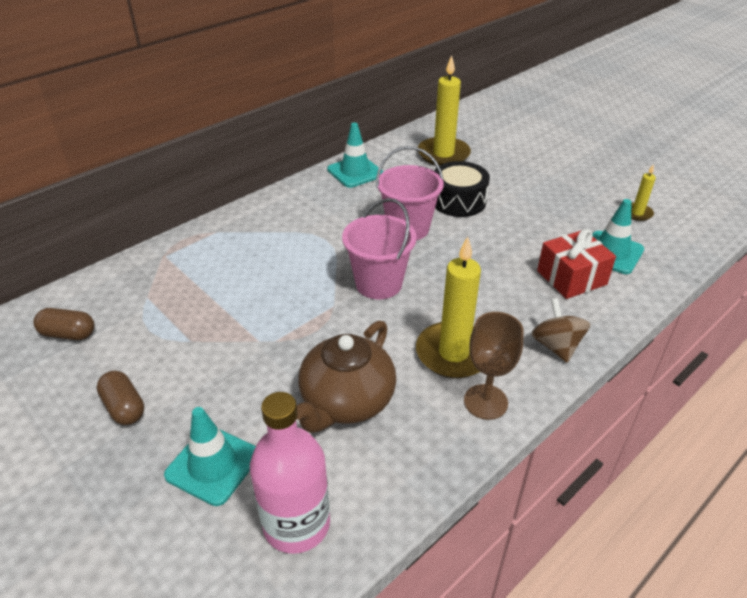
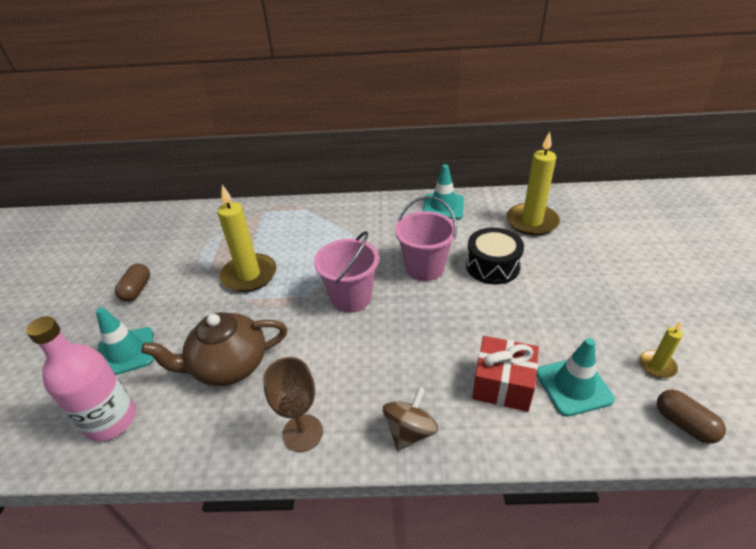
camera: 45 degrees right, 0 degrees up
brown capsule [33,308,94,340] -> brown capsule moved to [657,390,726,444]
yellow candle [416,236,481,378] -> yellow candle moved to [217,185,276,292]

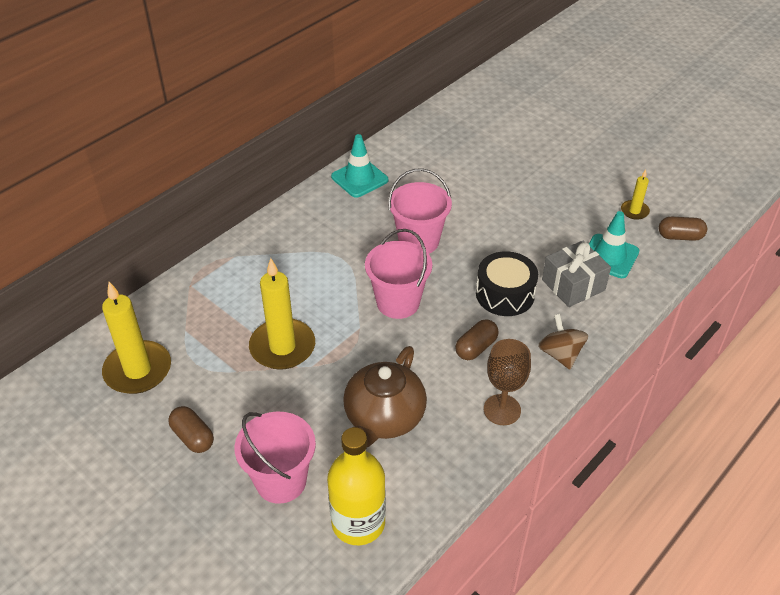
camera: 50 degrees left, 5 degrees up
pink bottle [26,316,136,442] -> yellow bottle [327,427,386,545]
turquoise traffic cone [96,307,154,375] -> pink bucket [234,412,316,504]
black drum [466,227,524,284] -> black drum moved to [476,251,538,316]
red gift [472,336,539,412] -> grey gift [542,240,611,307]
yellow candle [506,131,560,236] -> yellow candle moved to [102,282,171,394]
none -> brown capsule [455,319,499,360]

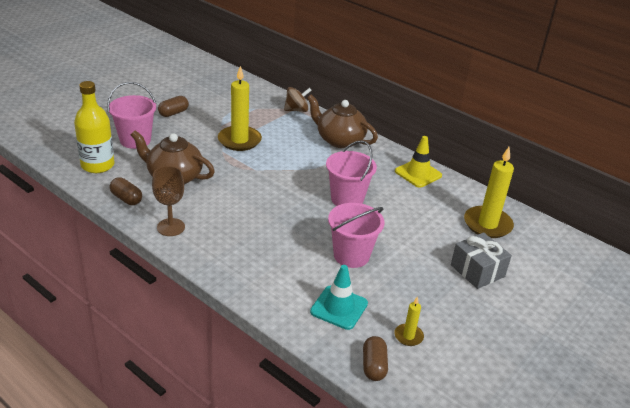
camera: 85 degrees right, 10 degrees down
yellow candle [102,282,171,394] -> yellow candle moved to [464,147,514,238]
turquoise traffic cone [331,134,388,198] -> yellow traffic cone [395,136,442,188]
pink bucket [365,229,432,319] -> pink bucket moved to [328,203,384,268]
brown capsule [455,319,499,360] -> brown capsule moved to [110,177,142,205]
black drum [476,251,538,316] -> none
brown spinning top [538,314,588,370] -> brown spinning top moved to [284,87,312,112]
grey gift [542,240,611,307] -> grey gift moved to [451,232,512,289]
none -> brown teapot [307,94,378,148]

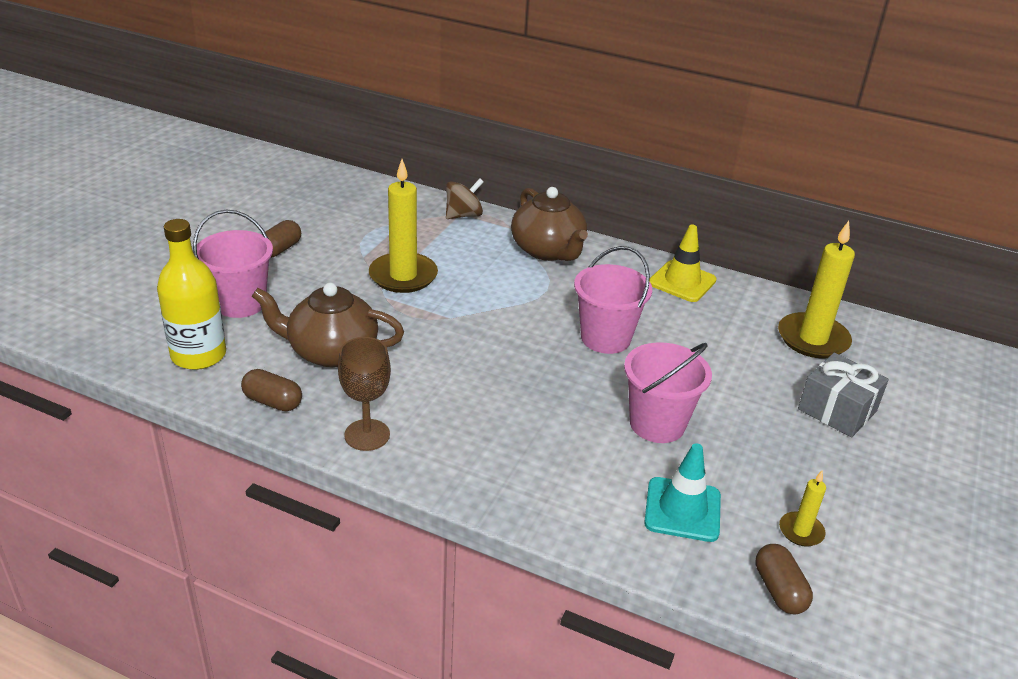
camera: 15 degrees left, 0 degrees up
brown teapot [307,94,378,148] -> brown teapot turned 135 degrees counterclockwise [511,187,588,261]

